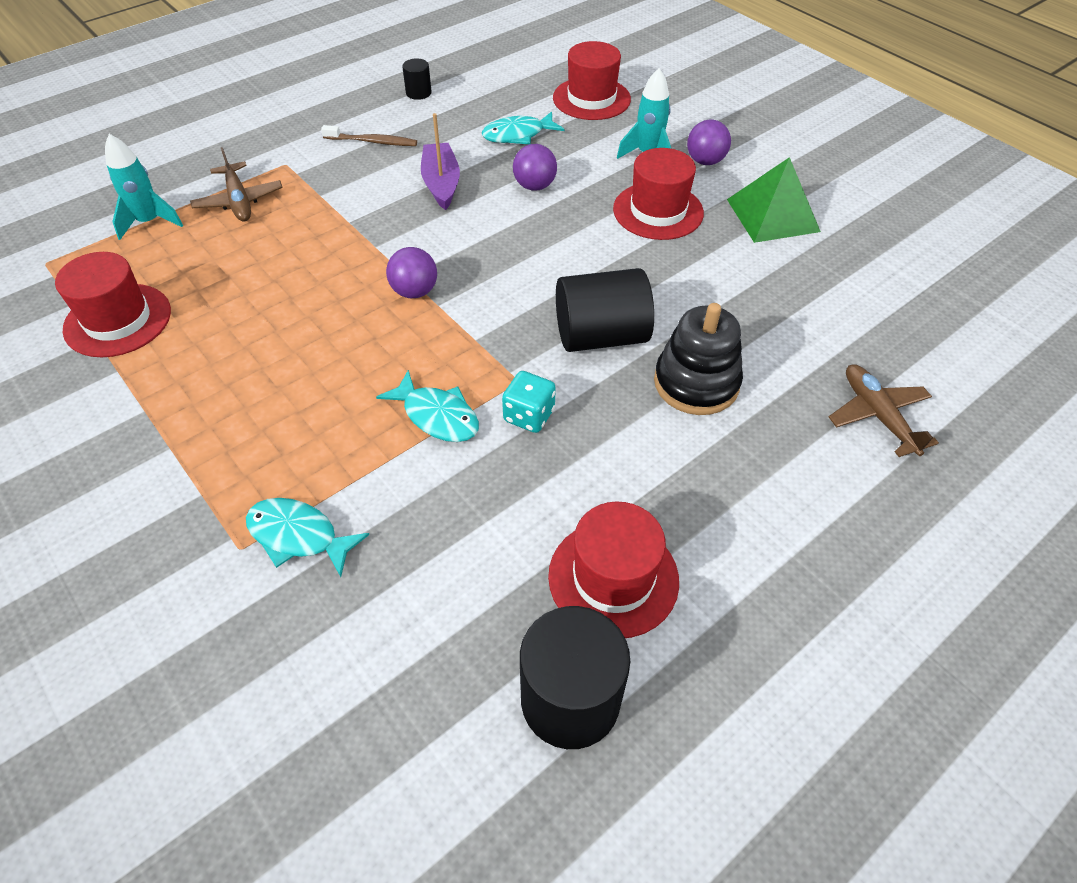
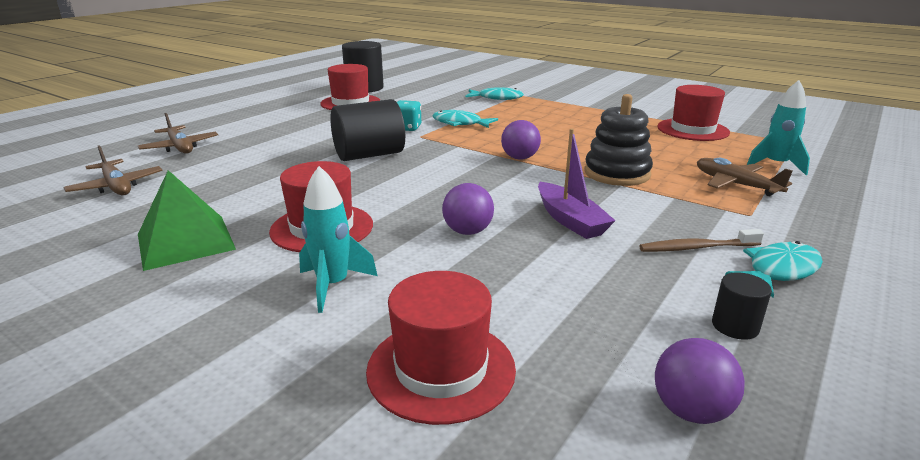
camera: 165 degrees right, 25 degrees down
turquoise fish [482,111,565,144] -> turquoise fish moved to [725,241,823,297]
black stacking toy [654,303,743,415] -> black stacking toy moved to [585,94,653,186]
purple ball [687,120,731,165] -> purple ball moved to [655,338,745,424]
none -> brown plane [63,145,163,195]

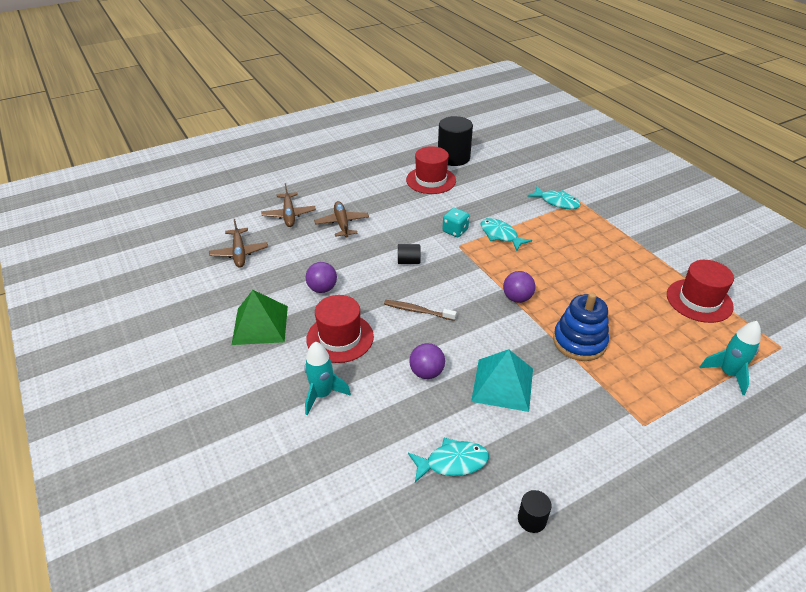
camera: 25 degrees right, 15 degrees up
black cylinder [330,99,405,161] -> black cylinder [398,244,421,264], size x0.48
red hat [366,271,516,425] -> none
purple boat [538,129,616,239] -> turquoise pyramid [471,349,533,412]
black stacking toy [585,94,653,186] -> blue stacking toy [553,292,609,361]
brown toothbrush [639,229,764,252] -> brown toothbrush moved to [384,300,457,321]
purple ball [655,338,745,424] -> purple ball moved to [306,262,337,293]
brown plane [697,158,793,196] -> brown plane moved to [314,201,369,238]
turquoise fish [725,241,823,297] -> turquoise fish moved to [408,438,489,483]

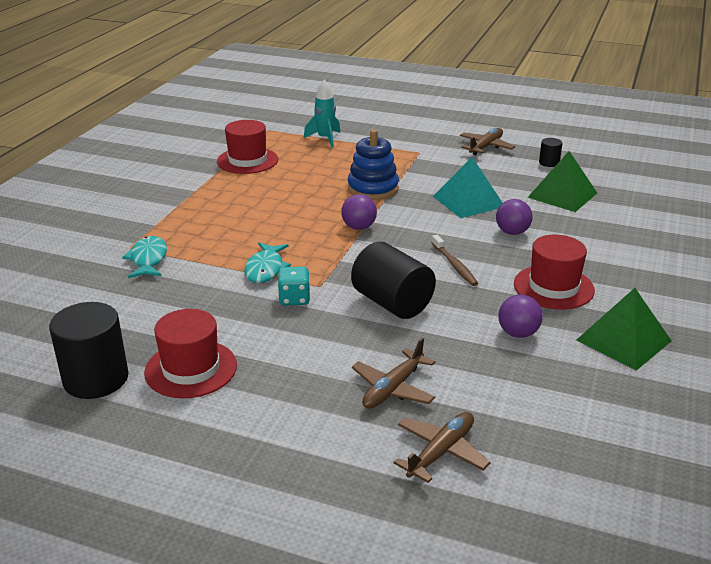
camera: 130 degrees left, 10 degrees down
brown plane [209,219,268,268] -> brown plane moved to [460,128,515,155]
turquoise rocket [304,341,351,415] -> none
black cylinder [398,244,421,264] -> black cylinder [351,242,436,319], size x2.09
turquoise fish [408,438,489,483] -> green pyramid [528,151,597,212]

